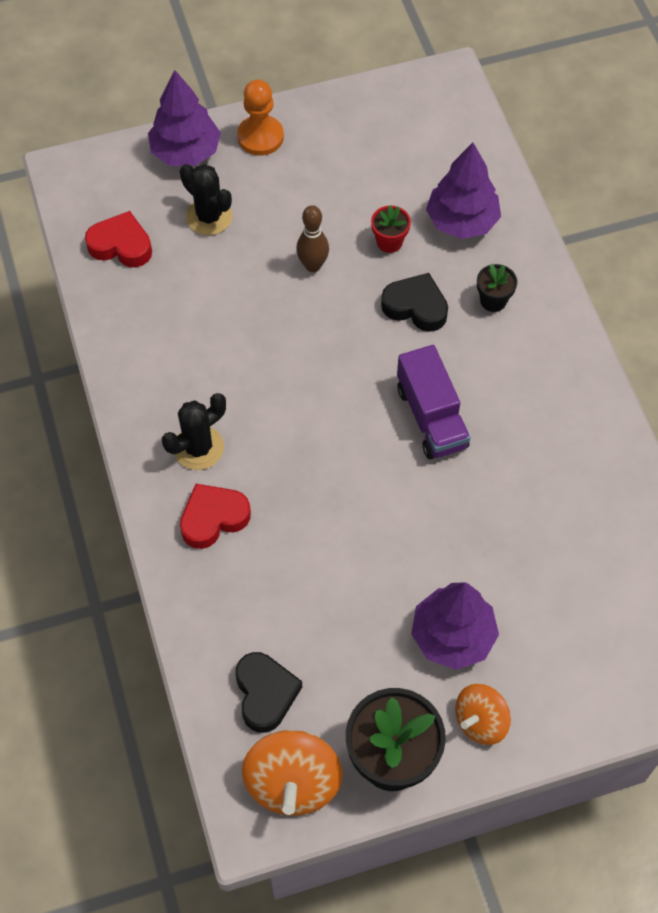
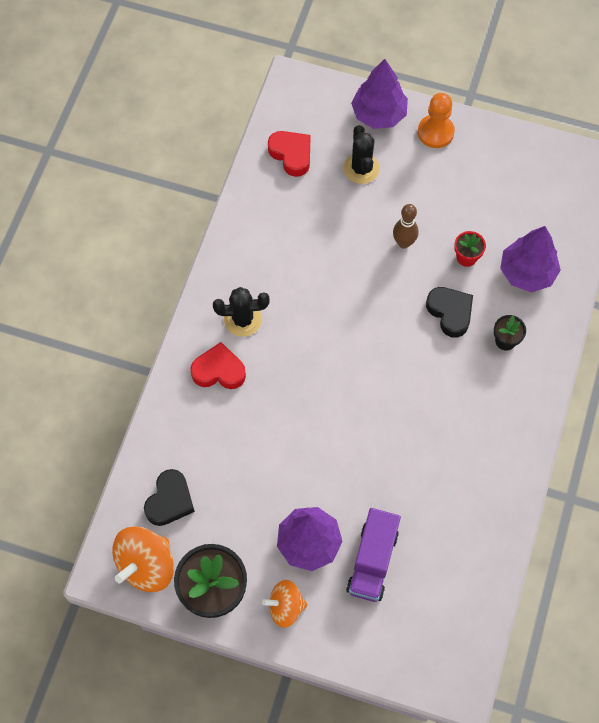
camera: 35 degrees right, 5 degrees up
purple truck [397,345,470,459] -> purple truck moved to [346,508,401,602]

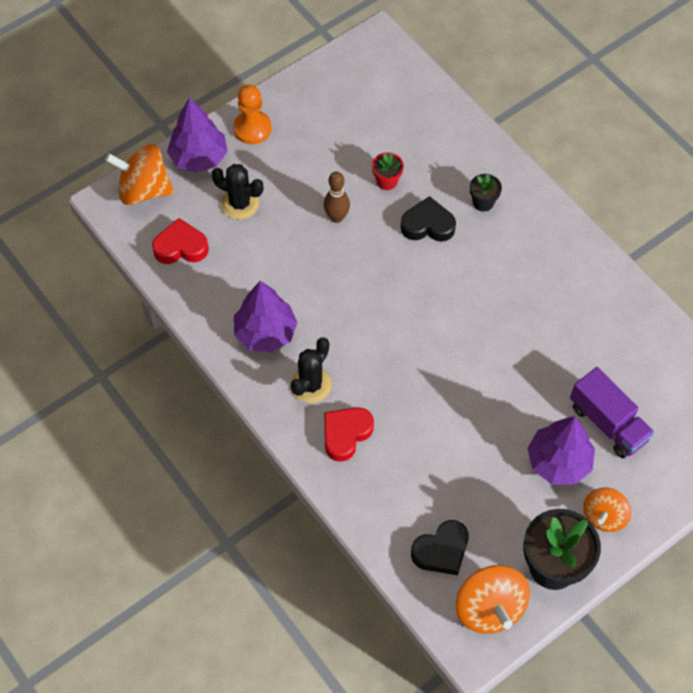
camera: 55 degrees left, 5 degrees down
black heart [144,469,195,526] -> black heart turned 90 degrees clockwise [411,520,468,575]
purple tree [500,226,561,292] -> purple tree moved to [234,281,298,352]
none -> orange spinning top [105,144,174,205]

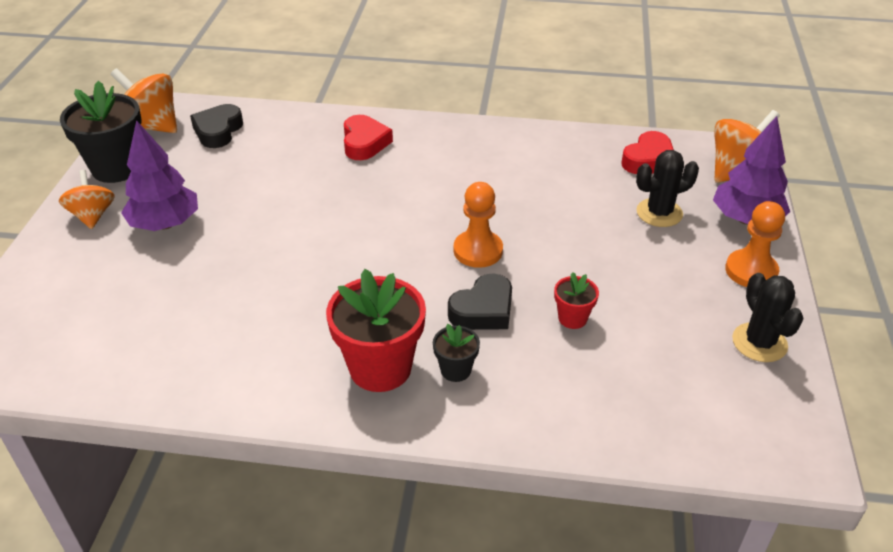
camera: 135 degrees right, 20 degrees down
purple tree [234,281,298,352] -> none
black cactus [291,337,332,403] -> black cactus moved to [732,273,804,362]
brown bowling pin [324,172,350,223] -> none
purple truck [570,367,654,459] -> none
none -> red flower pot [326,269,426,392]
none -> orange pawn [454,182,503,268]

